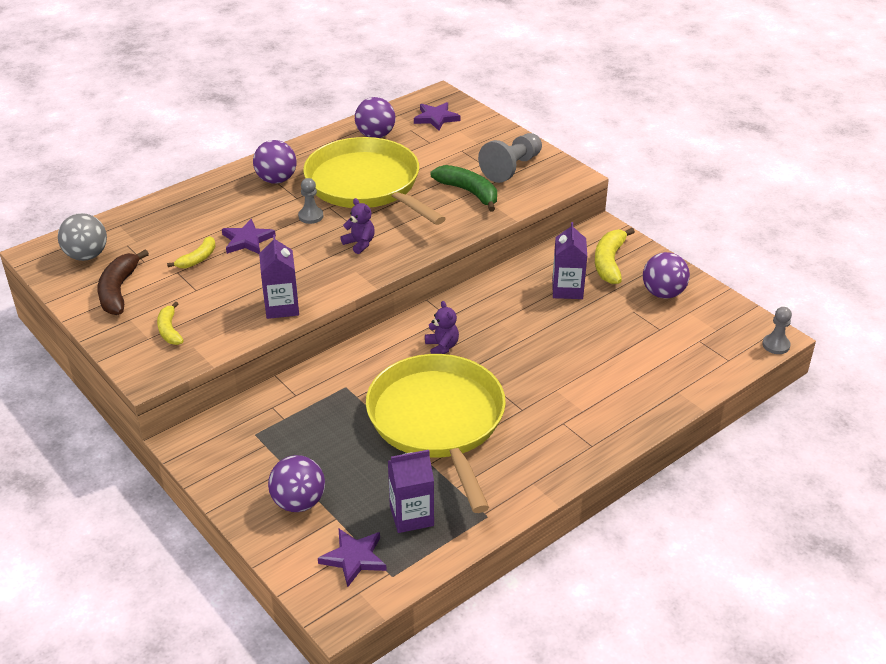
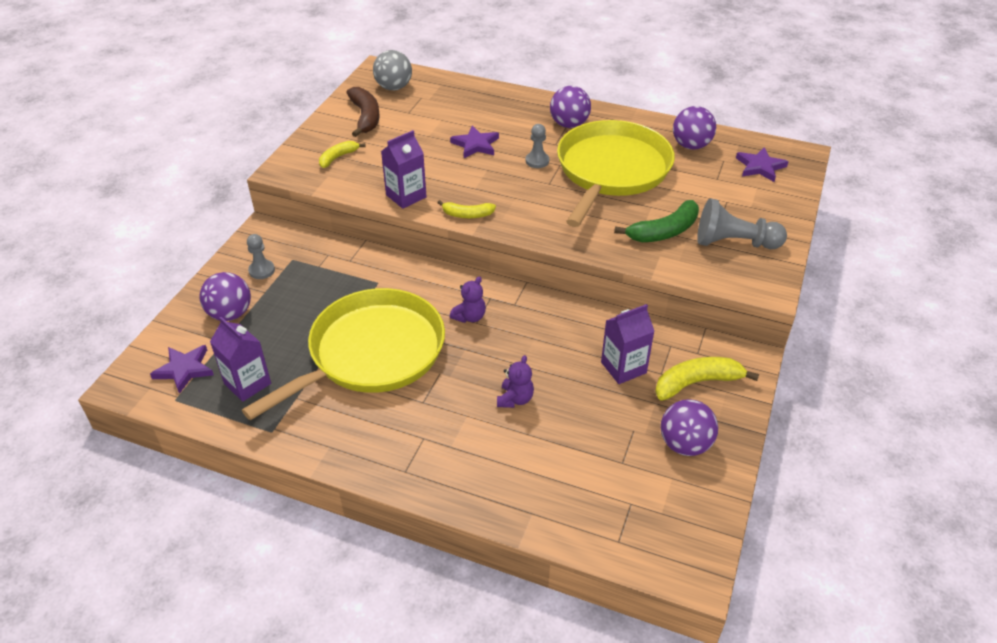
camera: 60 degrees right, 5 degrees up
brown banana [98,250,149,315] -> brown banana turned 105 degrees clockwise [346,87,380,137]
yellow banana [167,236,216,269] -> yellow banana moved to [437,200,496,218]
purple teddy bear [341,198,375,254] -> purple teddy bear moved to [497,355,534,408]
green banana [431,165,497,212] -> green banana turned 45 degrees clockwise [614,200,699,242]
grey pawn [762,307,792,354] -> grey pawn moved to [247,234,275,279]

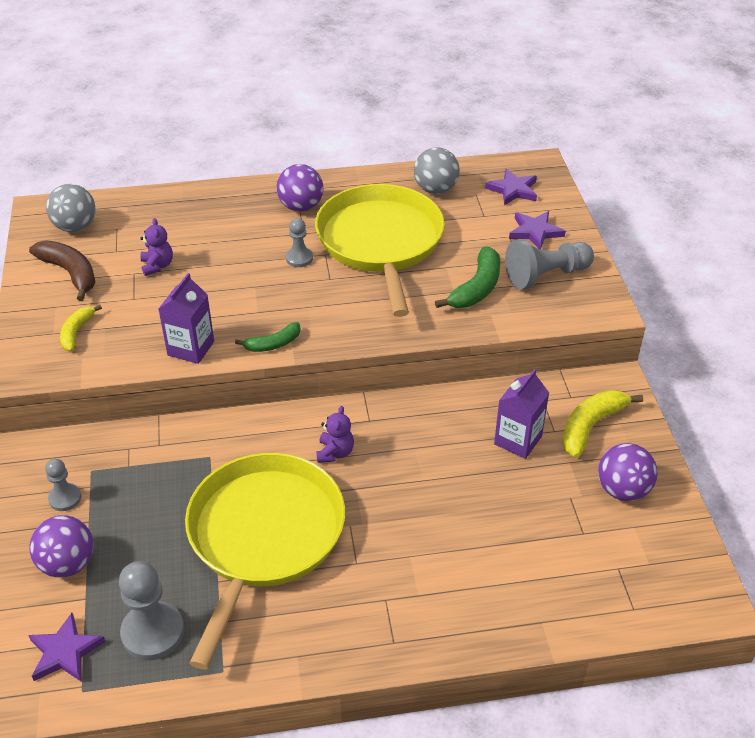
camera: 30 degrees left, 0 degrees up
purple carton [210,317,271,402] -> grey pawn [119,561,184,660]
yellow banana [437,200,496,218] -> green banana [235,322,301,352]
purple star [450,125,499,158] -> purple star moved to [509,211,566,250]
purple teddy bear [497,355,534,408] -> purple teddy bear moved to [140,218,173,276]
purple ball [673,106,716,150] -> grey ball [414,147,460,194]

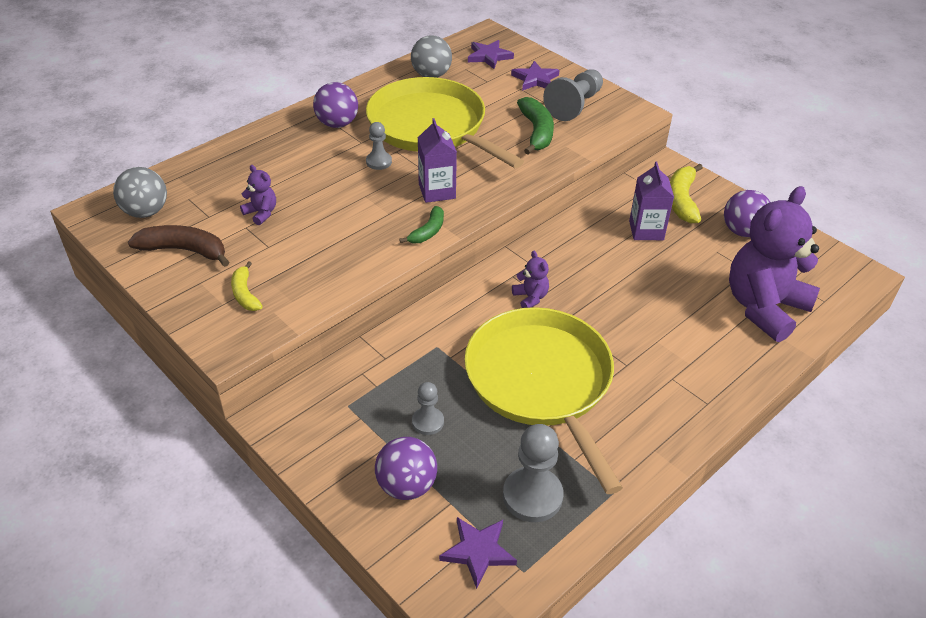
camera: 35 degrees left, 0 degrees up
grey pawn [45,459,81,511] -> grey pawn moved to [412,382,444,435]
purple carton [158,273,214,364] -> purple carton moved to [418,118,457,203]
none -> purple teddy bear [729,186,820,342]

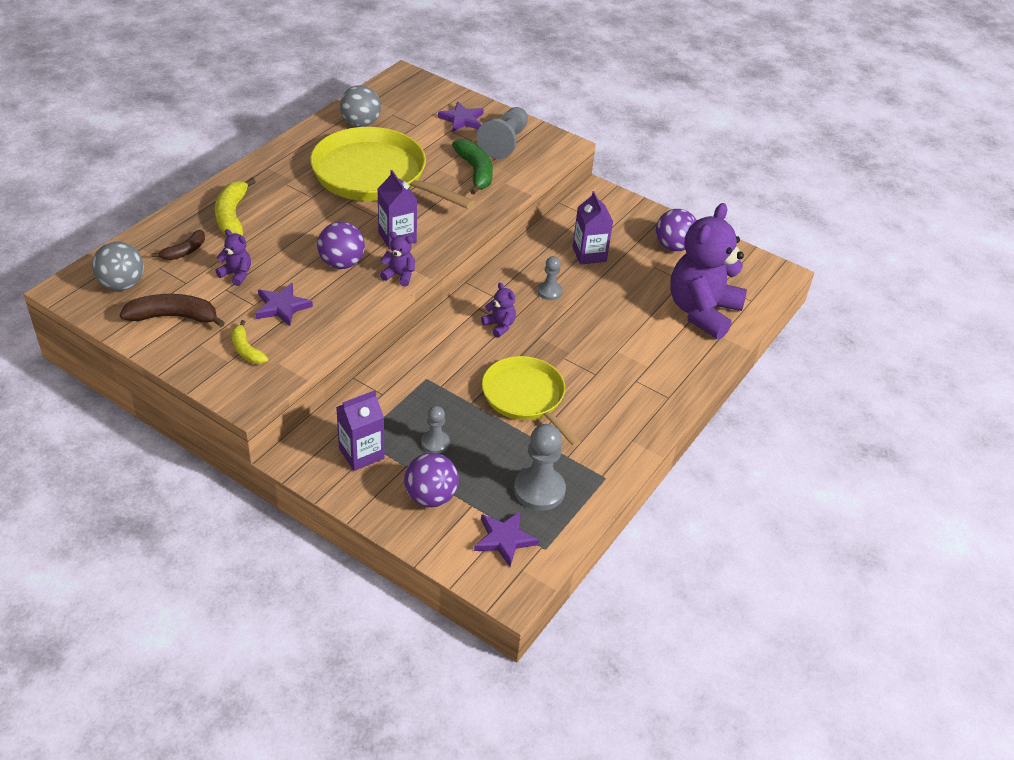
camera: 15 degrees left, 0 degrees up
purple ball [313,82,358,128] -> purple ball moved to [317,222,365,269]
grey pawn [366,122,392,170] -> grey pawn moved to [538,256,562,300]
green banana [399,206,444,243] -> purple teddy bear [380,232,415,287]
yellow pan [465,307,623,494] -> yellow pan [482,356,581,447], size x0.63
purple star [468,40,514,69] -> purple star moved to [255,283,313,326]
yellow banana [670,164,703,223] -> yellow banana moved to [215,178,256,235]
none -> brown banana [151,230,205,260]
none -> purple carton [336,390,385,471]

